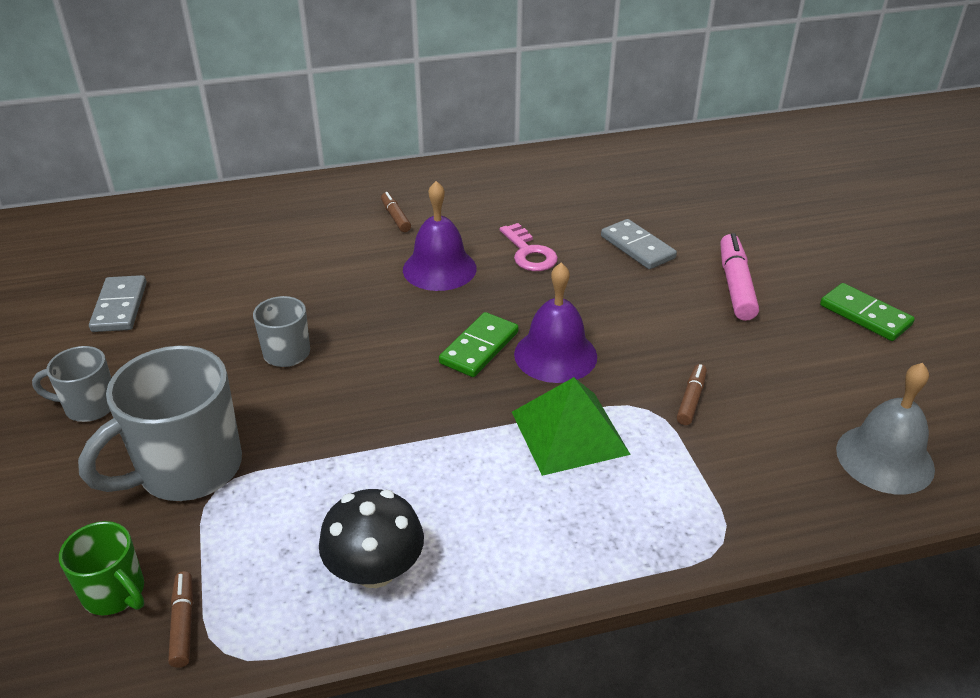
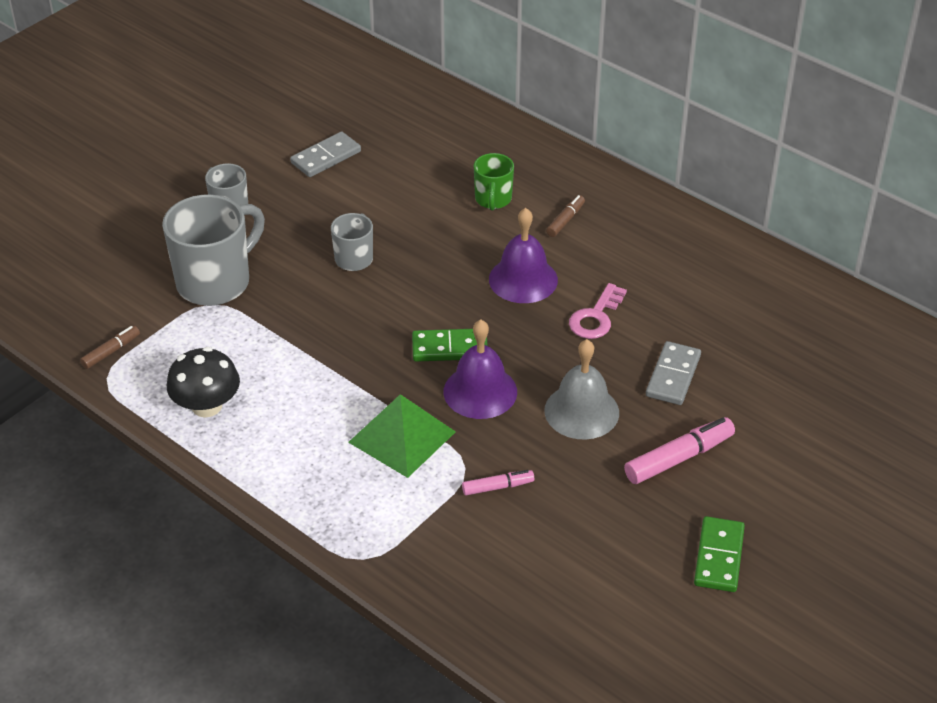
camera: 55 degrees right, 5 degrees up
green mug [59,521,145,615] -> green mug moved to [474,153,514,211]
grey mug [78,346,242,501] -> grey mug turned 120 degrees clockwise [162,194,265,306]
brown marker [677,364,707,425] -> pink marker [462,470,534,495]
grey bell [836,363,935,494] -> grey bell moved to [544,339,619,440]

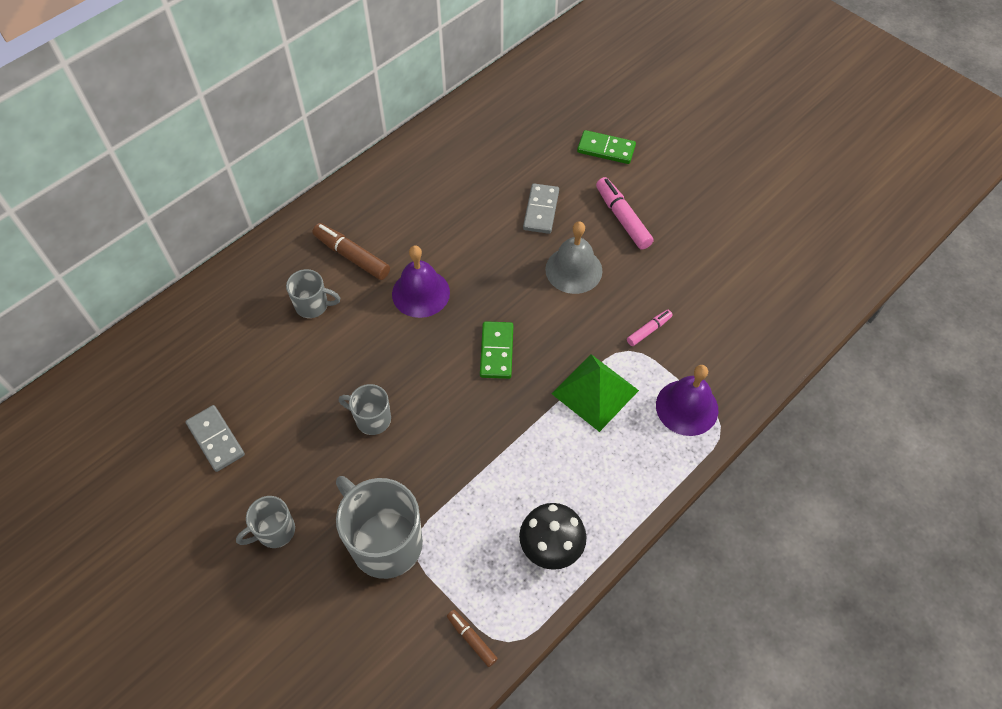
camera: 85 degrees left, 15 degrees up
purple bell [443,320,517,419] -> purple bell moved to [656,365,718,436]
pink marker [462,470,534,495] -> pink marker turned 60 degrees clockwise [627,310,673,346]
green mug [474,153,514,211] -> grey mug [286,269,340,318]
brown marker [546,195,585,237] -> brown marker [312,223,390,280], size x1.74
pink key [569,283,627,339] -> none
grey domino [646,341,701,405] -> grey domino turned 75 degrees clockwise [523,183,559,234]
green domino [694,516,745,592] -> green domino moved to [577,130,636,164]

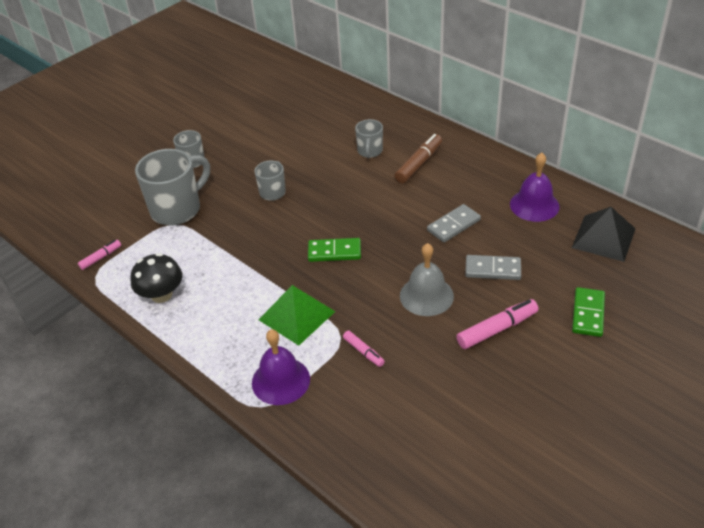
camera: 90 degrees right, 15 degrees down
grey domino [186,405,245,472] -> grey domino moved to [427,204,481,242]
purple bell [392,245,450,318] -> purple bell moved to [510,153,560,222]
brown marker [447,610,498,667] -> pink marker [78,240,121,270]
none -> black pyramid [572,207,636,262]

